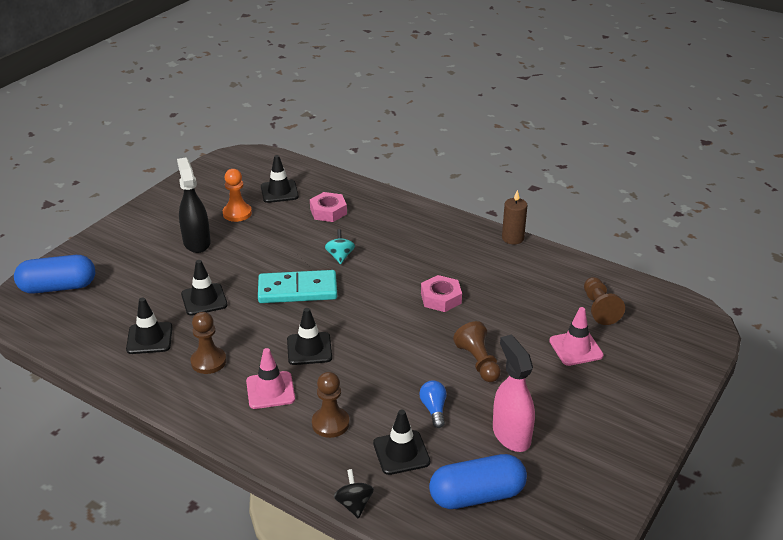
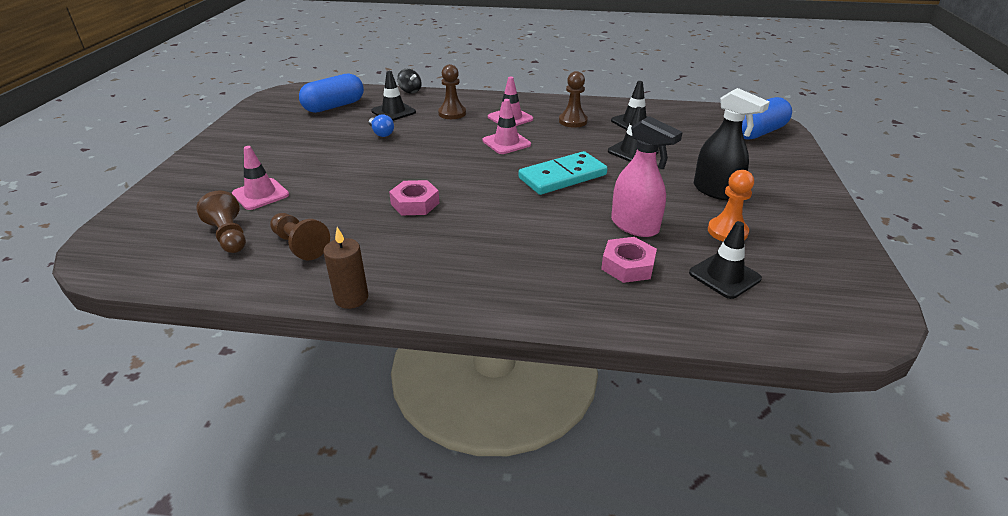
camera: 155 degrees right, 0 degrees up
black traffic cone [287,308,332,365] -> pink traffic cone [483,99,531,154]
turquoise spinning top [325,229,355,264] -> none
brown pawn [453,321,501,382] -> brown pawn moved to [270,213,330,260]
pink spray bottle [493,335,535,452] -> pink spray bottle moved to [611,116,683,237]

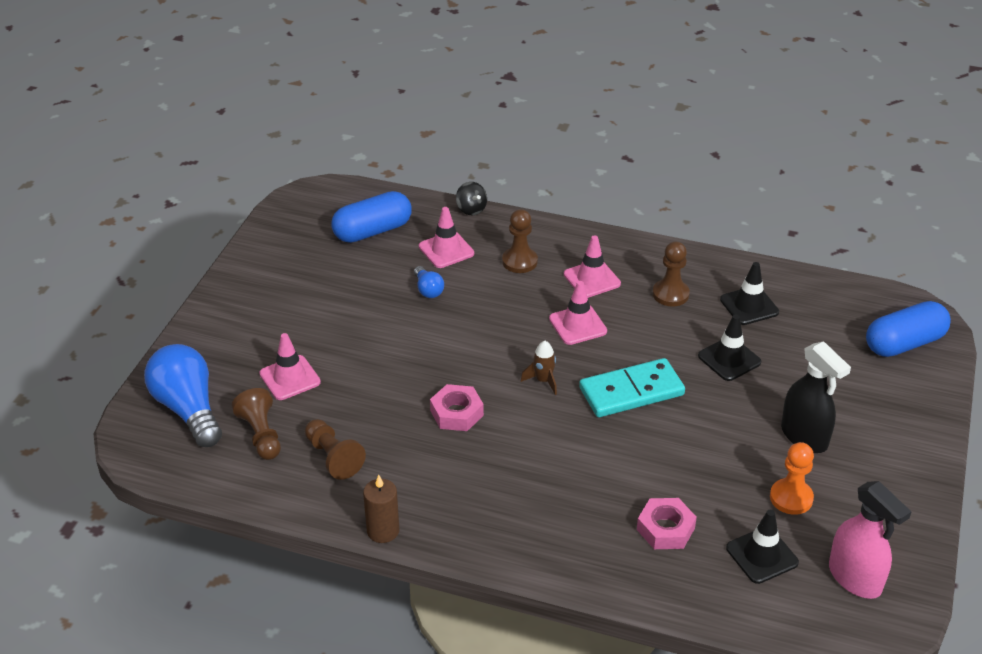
camera: 10 degrees right, 5 degrees up
black traffic cone [371,71,416,121] -> pink traffic cone [419,207,474,268]
pink spray bottle [611,116,683,237] -> pink spray bottle moved to [829,481,911,599]
none -> blue light bulb [144,344,222,447]
none -> brown rocket [521,341,557,395]

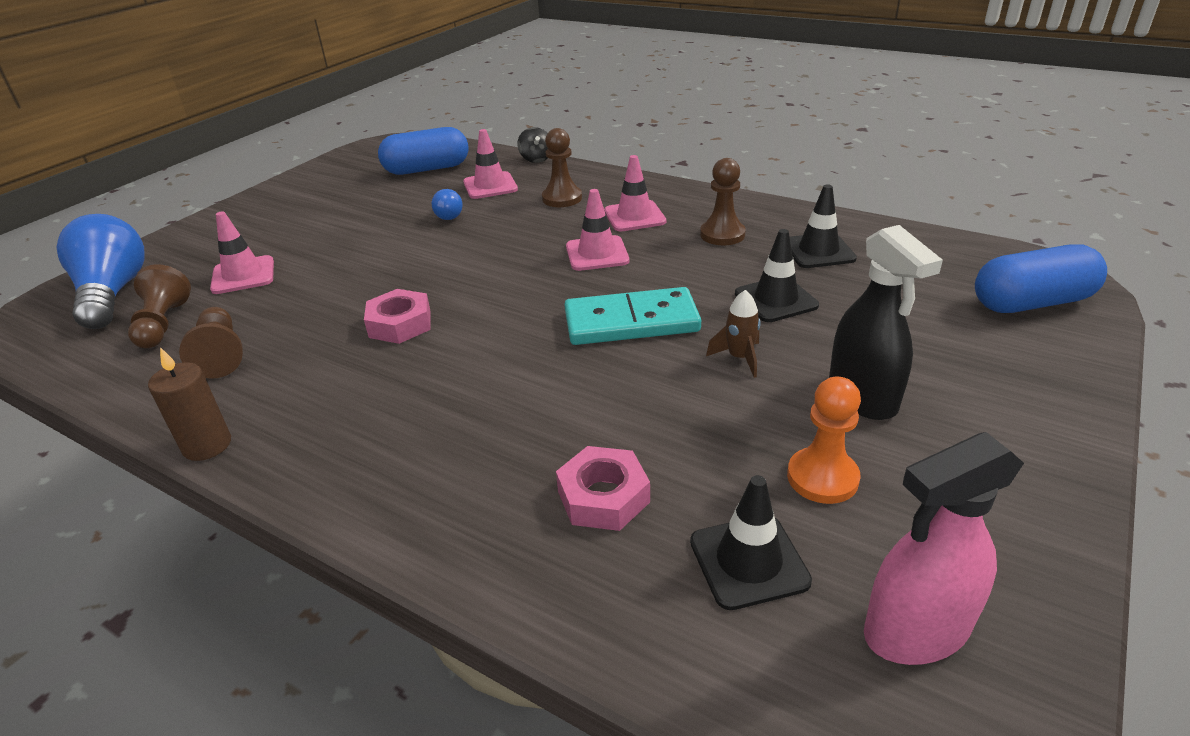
camera: 15 degrees right, 5 degrees down
brown rocket [521,341,557,395] -> brown rocket moved to [706,290,760,378]
pink spray bottle [829,481,911,599] -> pink spray bottle turned 90 degrees clockwise [864,432,1024,665]

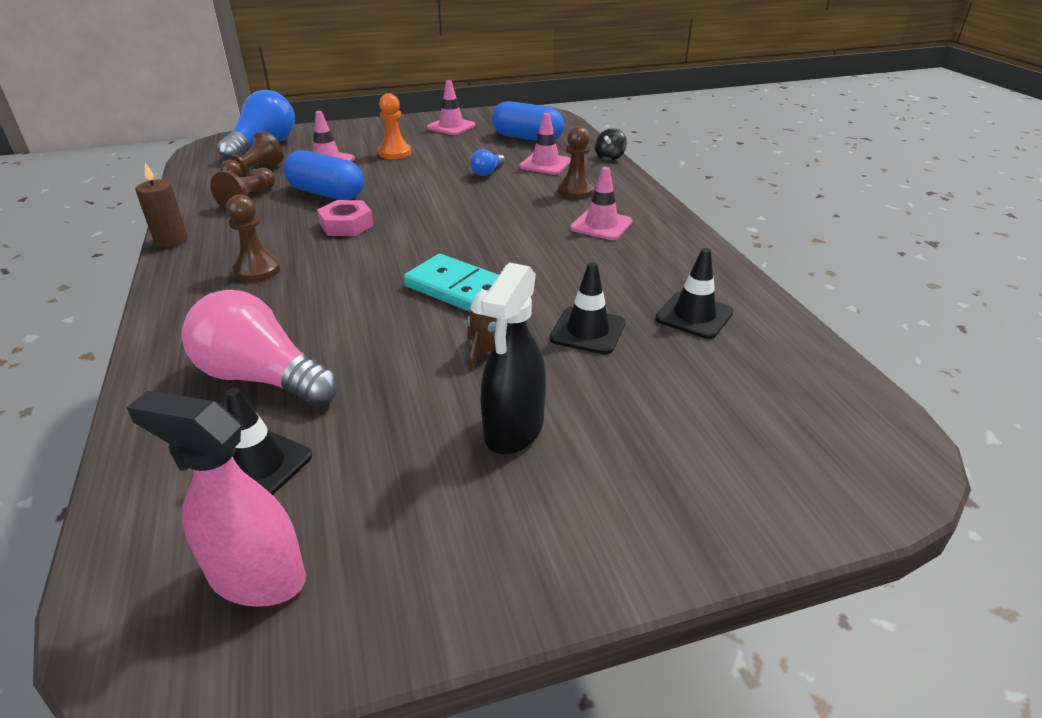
camera: 40 degrees right, 0 degrees up
pink nut [556,446,650,531] -> pink light bulb [182,290,338,407]
pink traffic cone [566,189,629,271] -> pink traffic cone moved to [427,80,476,135]
brown pawn [700,158,746,245] -> brown pawn moved to [226,194,281,282]
orange pawn [787,377,861,504] -> orange pawn moved to [378,93,411,159]
blue capsule [975,245,1107,313] -> blue capsule moved to [284,150,364,200]

